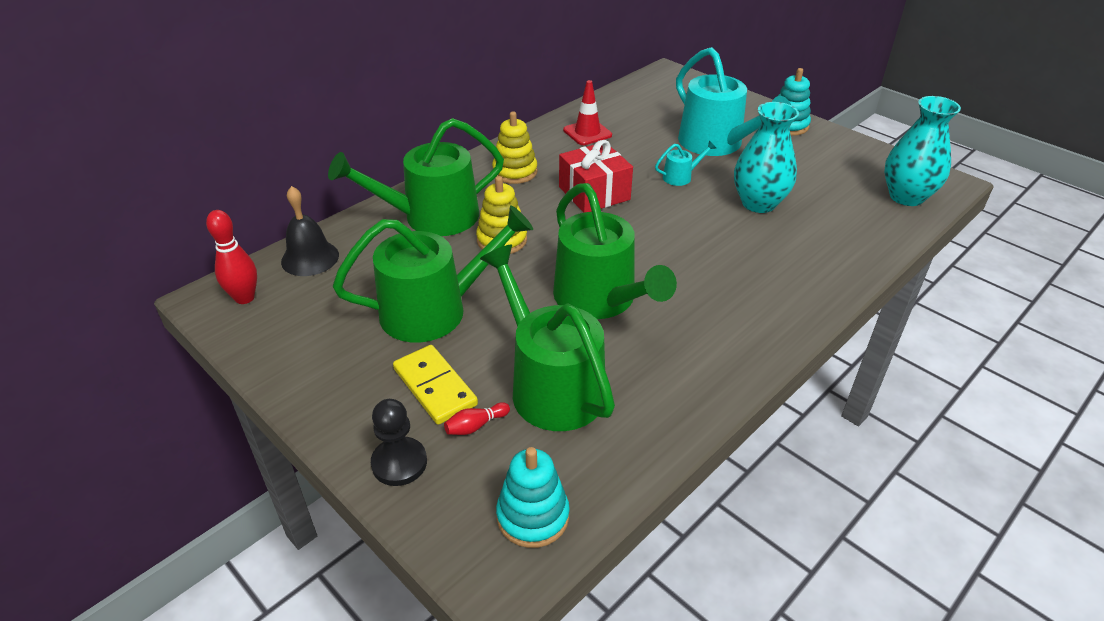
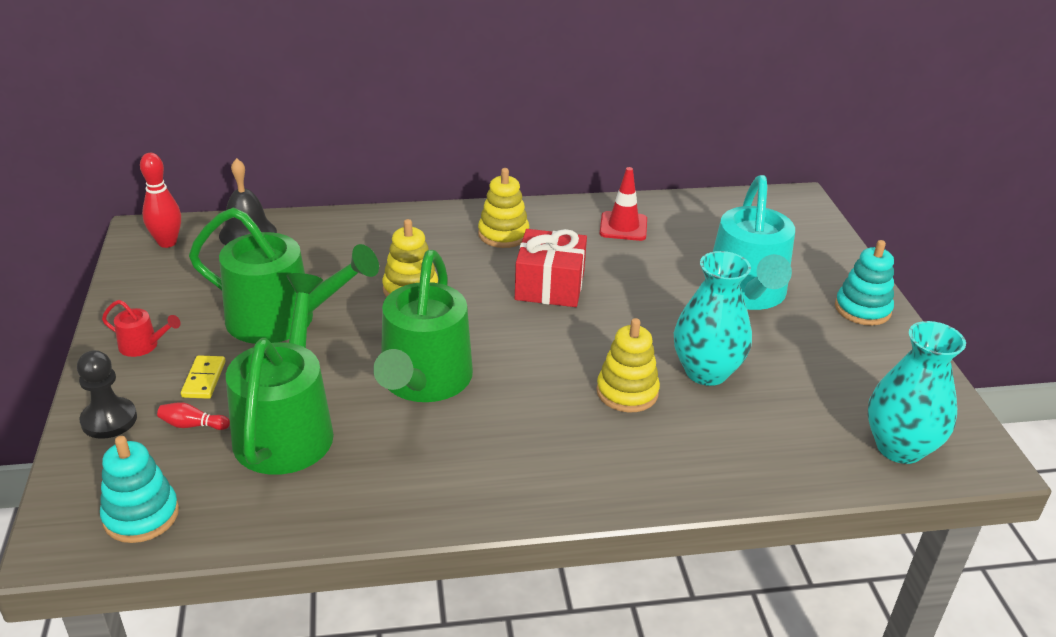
camera: 35 degrees right, 5 degrees down
green watering can [328,118,504,236] -> none
yellow domino [393,345,478,425] -> yellow domino [181,355,225,399], size x0.63
turquoise watering can [655,140,716,186] -> none
none -> red watering can [102,300,181,357]
none -> yellow stacking toy [596,318,660,413]

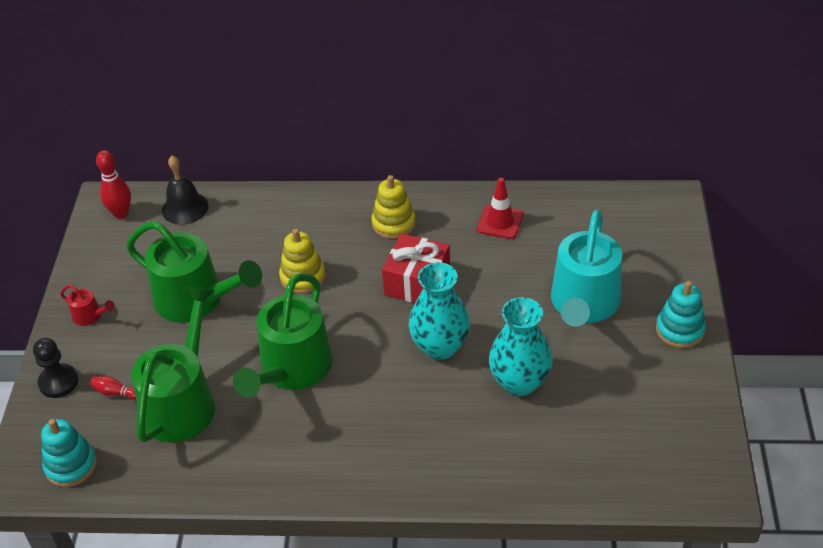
camera: 15 degrees right, 10 degrees up
yellow domino [181,355,225,399] -> none
yellow stacking toy [596,318,660,413] -> none
turquoise vase [868,321,966,464] -> turquoise vase moved to [409,262,470,360]

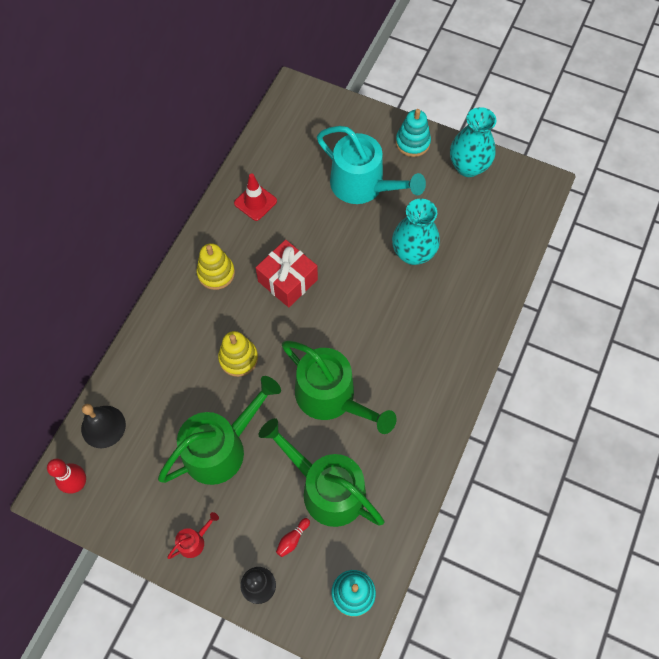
camera: 70 degrees left, 20 degrees up
turquoise vase [409,262,470,360] -> turquoise vase moved to [450,107,496,177]

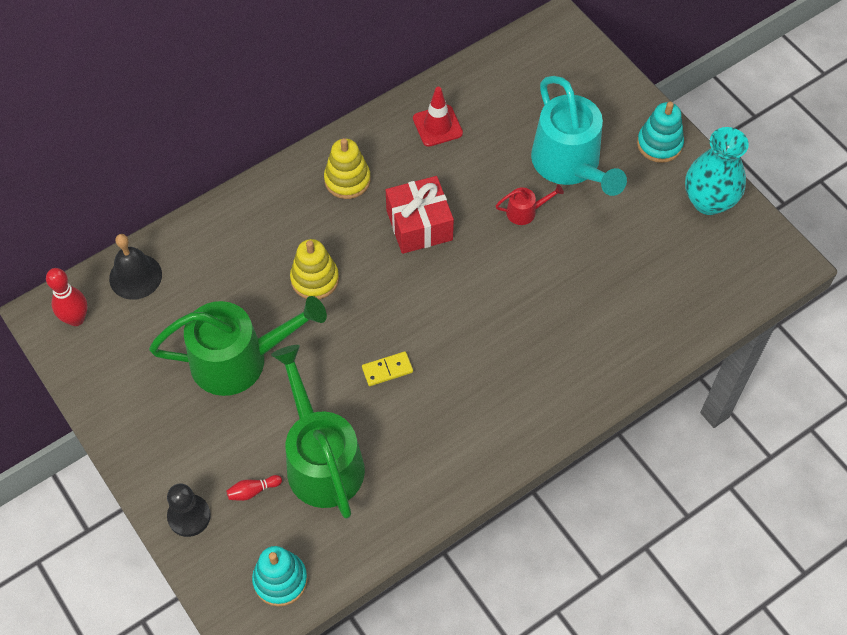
camera: 30 degrees right, 5 degrees down
red watering can [167,512,219,559] -> red watering can moved to [496,184,564,225]
green watering can [282,341,397,434] -> yellow domino [362,351,413,386]
turquoise vase [392,199,440,265] -> none

